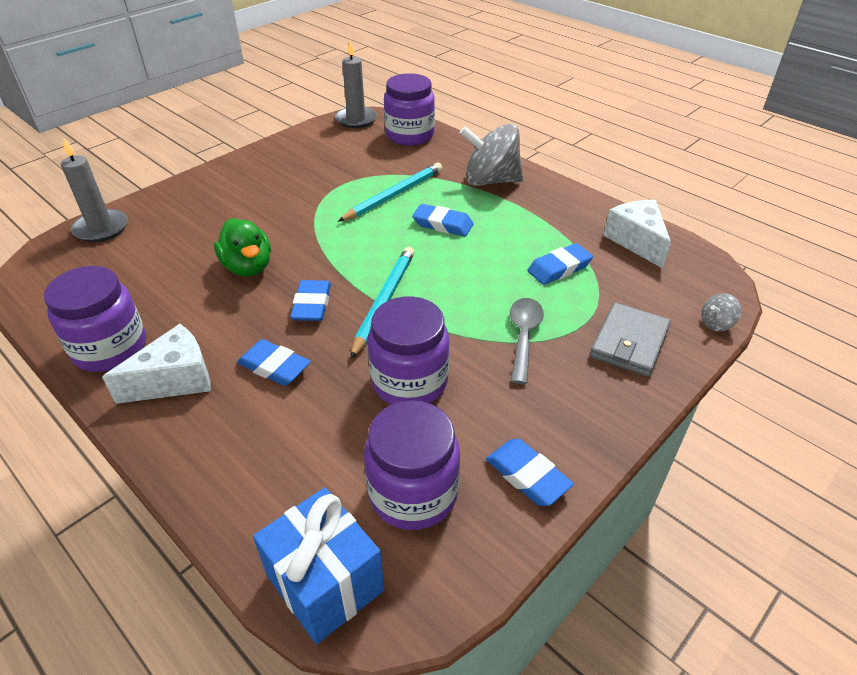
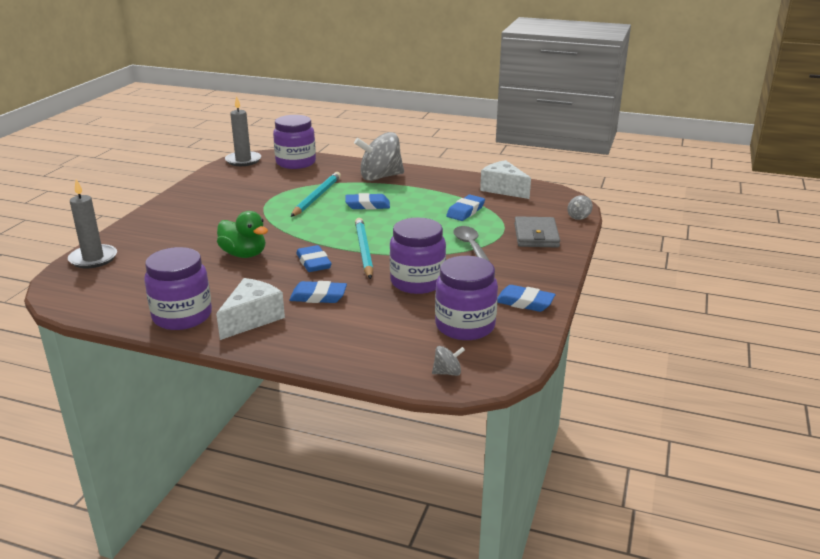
camera: 25 degrees left, 15 degrees down
blue gift [253,487,384,644] -> grey spinning top [432,346,465,376]

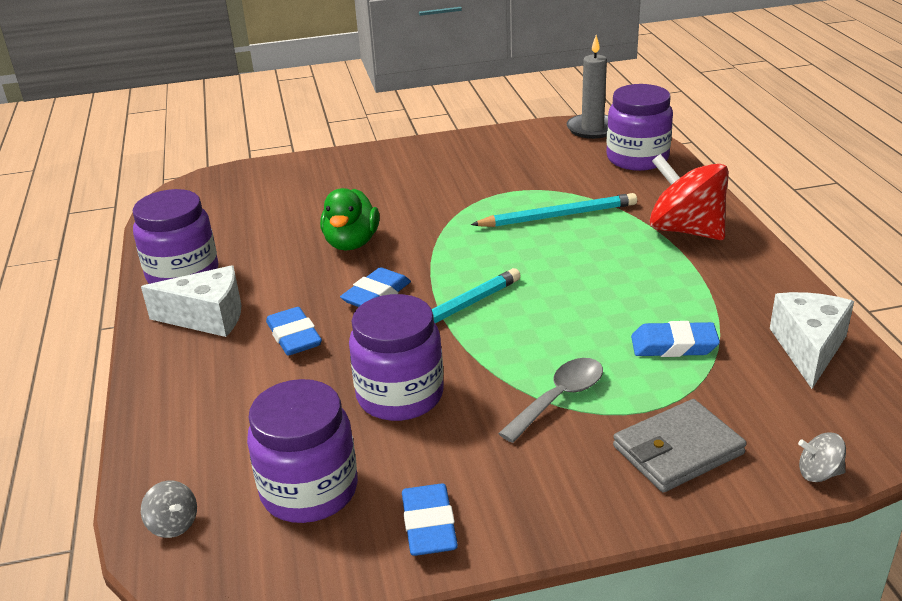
camera: 60 degrees right, 5 degrees up
grey candle [68,179,117,268] -> none
blue eraser [345,193,390,210] -> none
grey spinning top [354,132,404,181] -> red spinning top [650,154,729,240]

